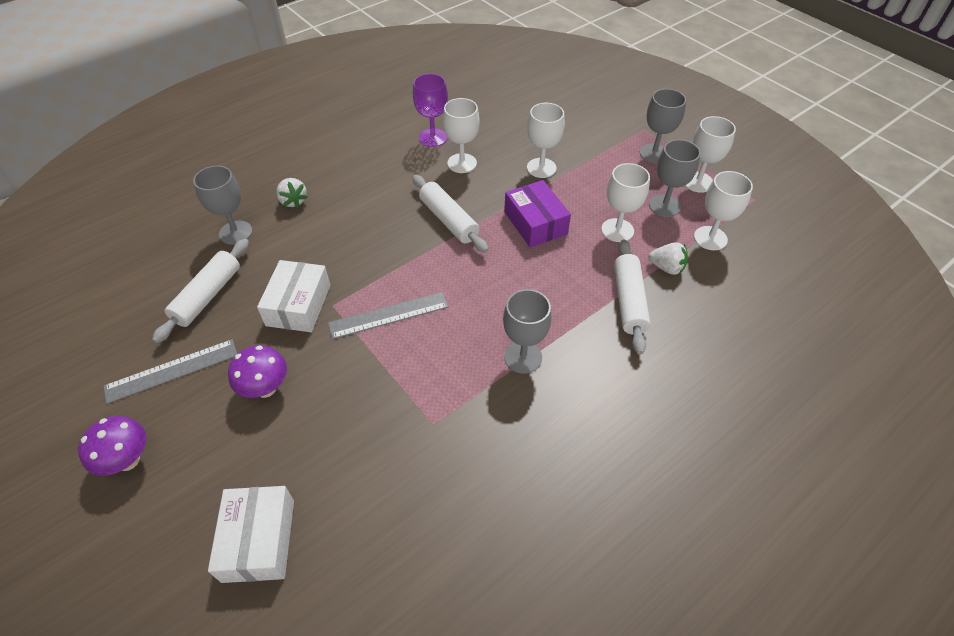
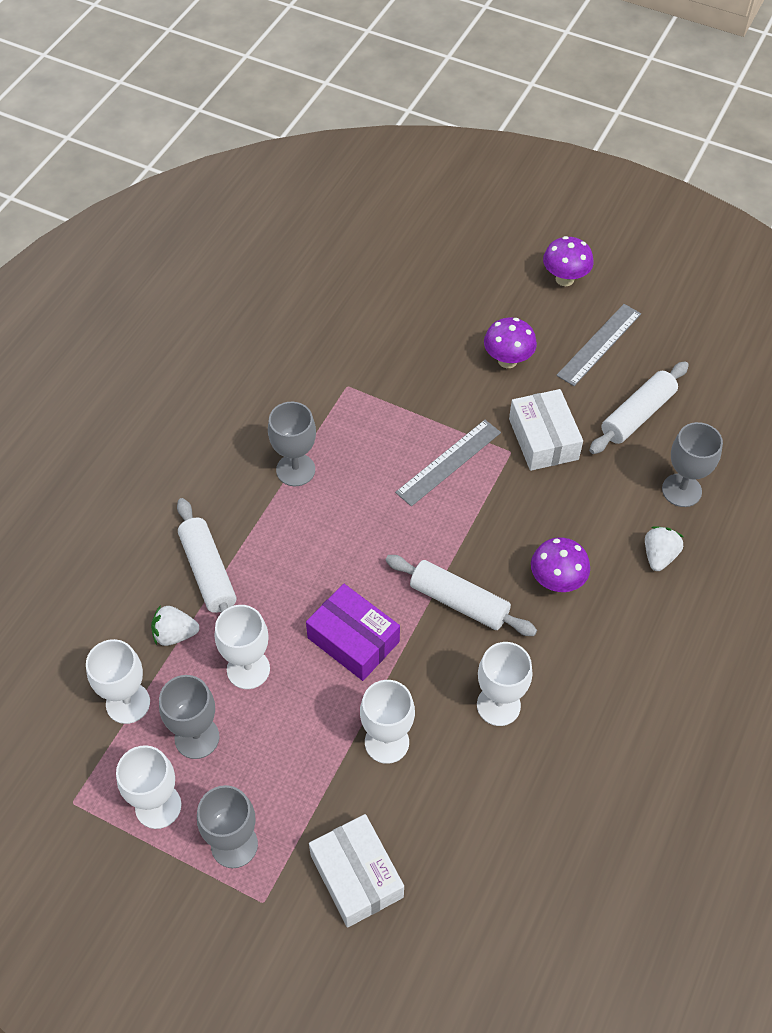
camera: 155 degrees right, 5 degrees up
white rolling pin [152,239,249,343] -> white rolling pin turned 45 degrees clockwise [589,362,689,454]
white box [208,486,294,583] -> white box moved to [309,814,404,928]
white strawberry [276,178,308,208] -> white strawberry turned 75 degrees clockwise [645,526,683,571]
purple goblet [413,73,448,147] -> none
none -> purple mushroom [531,537,590,592]

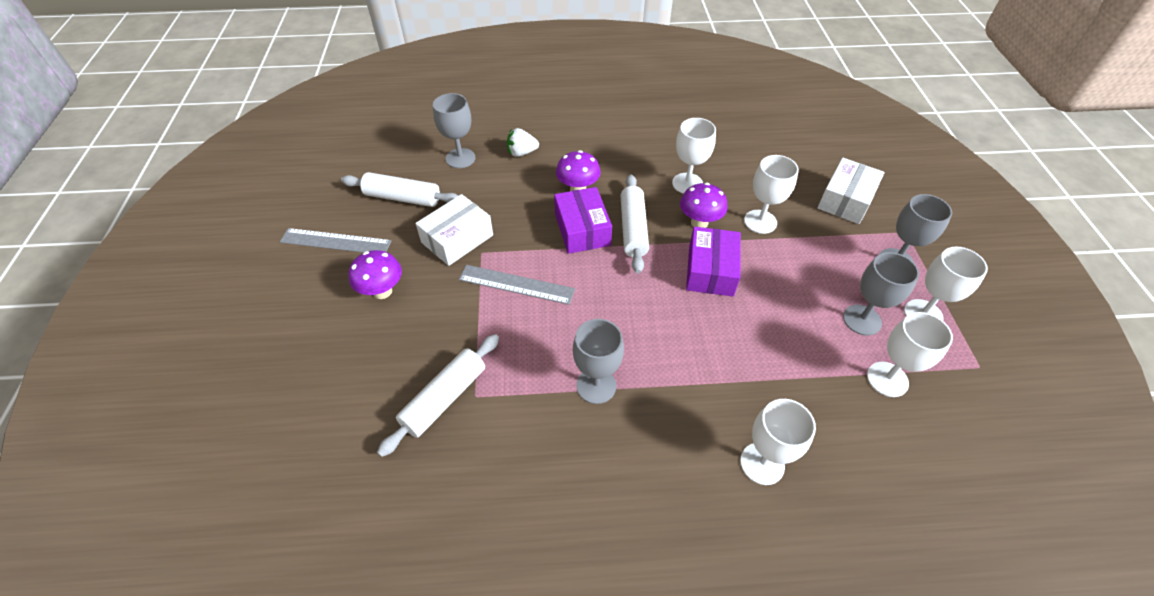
camera: 120 degrees left, 5 degrees down
white strawberry [151,605,200,646] -> none
white rolling pin [177,498,237,613] -> white rolling pin moved to [377,334,499,457]
white goblet [215,605,270,689] -> white goblet moved to [740,399,816,485]
purple mushroom [543,236,594,286] -> purple mushroom moved to [680,183,727,228]
none -> purple box [554,187,612,254]

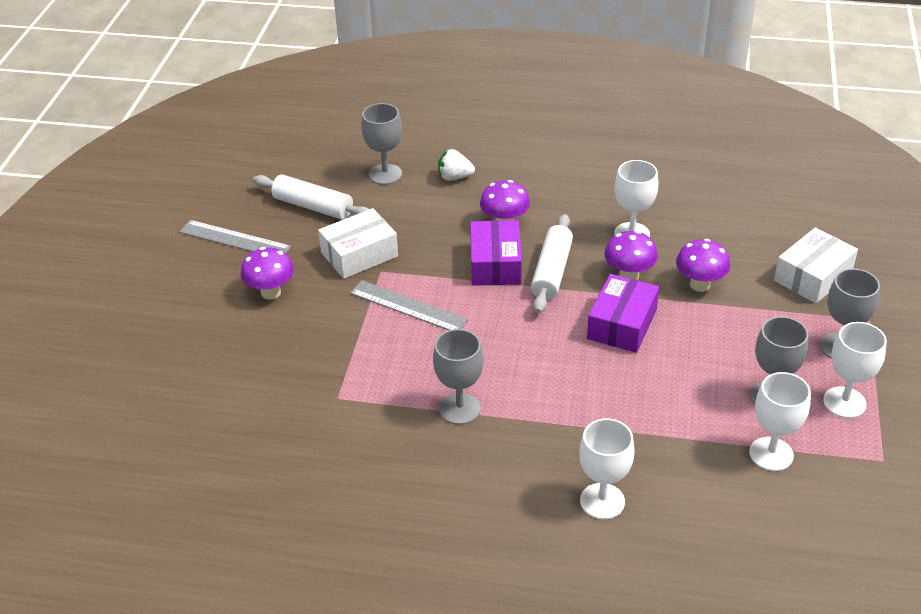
camera: 15 degrees right, 10 degrees down
white rolling pin [377,334,499,457] -> none
white goblet [744,155,799,234] -> purple mushroom [676,239,730,292]

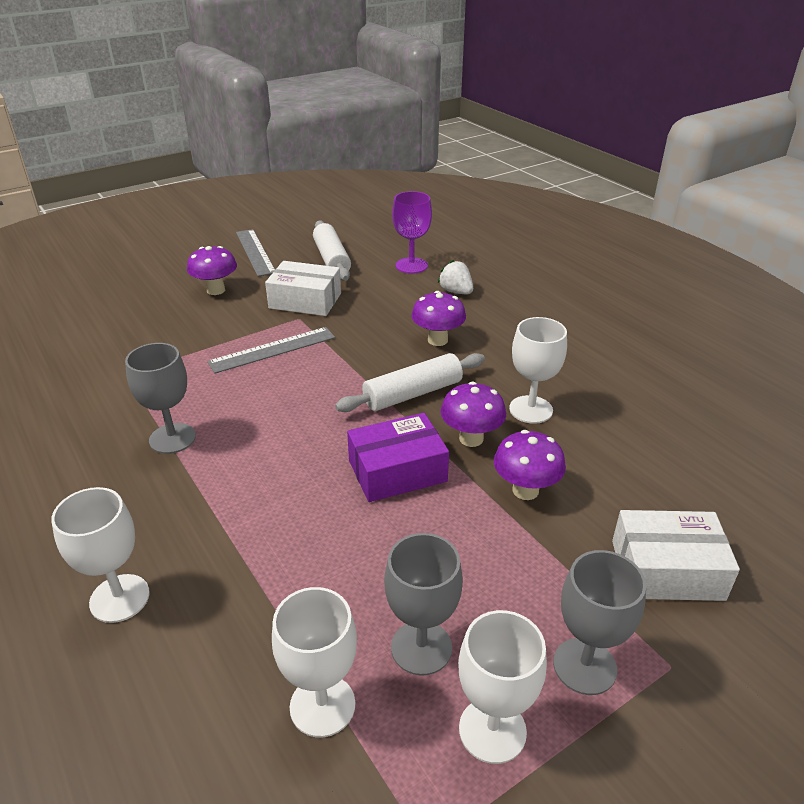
camera: 45 degrees right, 5 degrees down
grey ruler [350,280,468,330] -> grey ruler turned 75 degrees clockwise [207,327,335,374]
grey goblet [361,103,402,185] -> purple goblet [392,191,432,274]
purple box [470,220,522,286] -> none

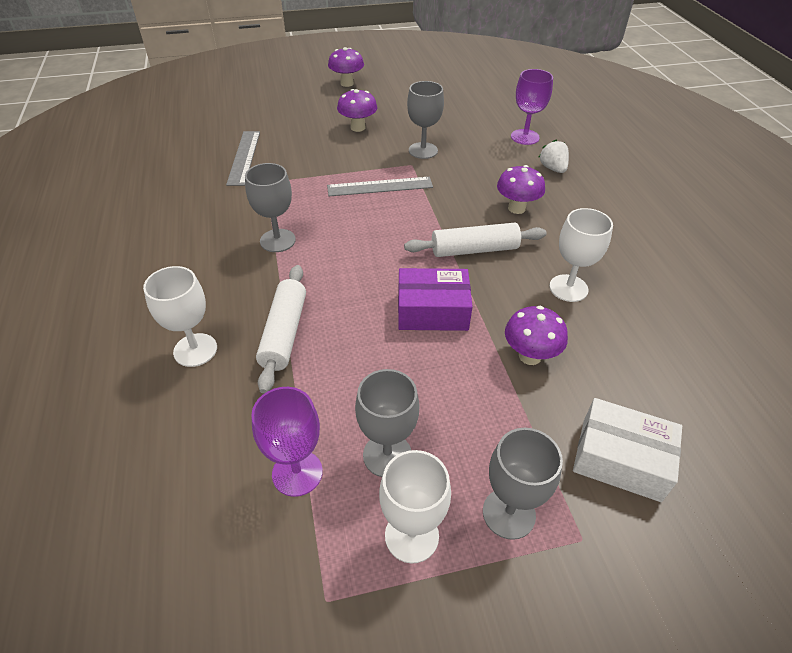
camera: 20 degrees right, 10 degrees up
grey ruler [236,229,275,276] -> grey ruler moved to [226,131,260,186]
white box [265,261,341,316] -> grey goblet [407,81,444,159]
white goblet [272,587,357,737] -> purple goblet [251,387,323,497]
white rolling pin [313,220,351,281] -> white rolling pin moved to [256,265,306,394]
purple mushroom [441,381,506,447] -> purple mushroom moved to [328,47,364,87]

